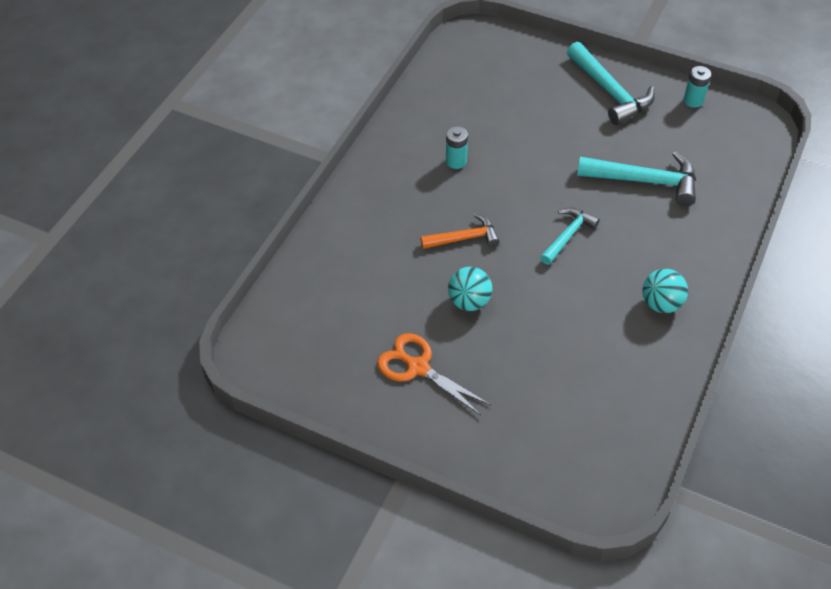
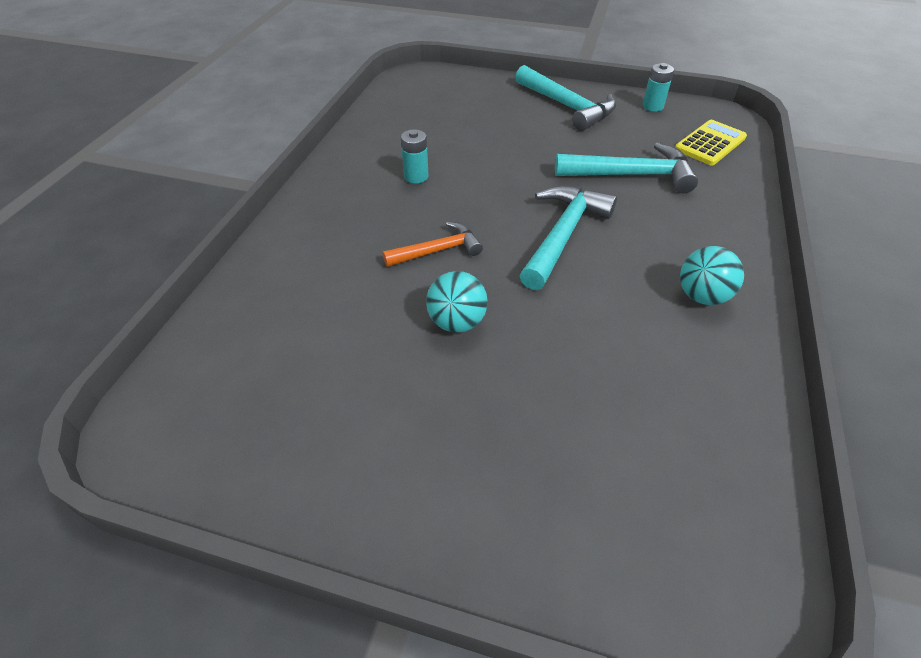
camera: 10 degrees left, 5 degrees down
orange scissors [377,333,491,416] -> none
turquoise hammer [540,208,600,265] -> turquoise hammer [520,185,617,290], size x1.61
none -> yellow calculator [675,120,747,165]

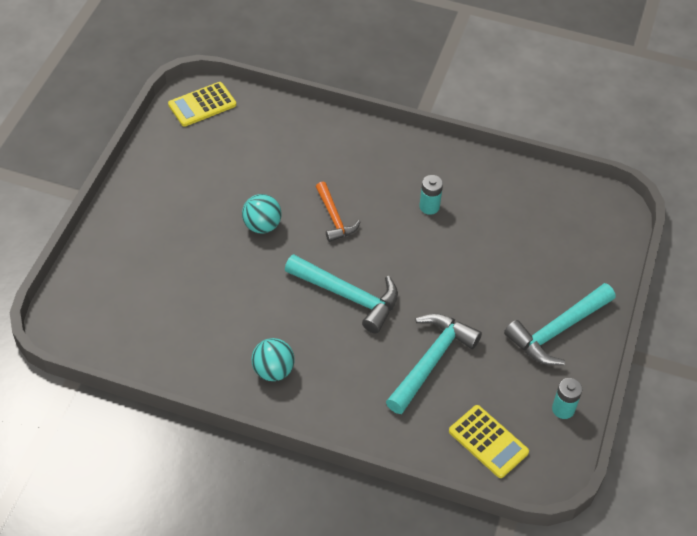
camera: 90 degrees right, 5 degrees up
turquoise hammer [555,142,698,193] -> turquoise hammer turned 150 degrees counterclockwise [386,313,482,414]
none -> yellow calculator [168,82,236,127]

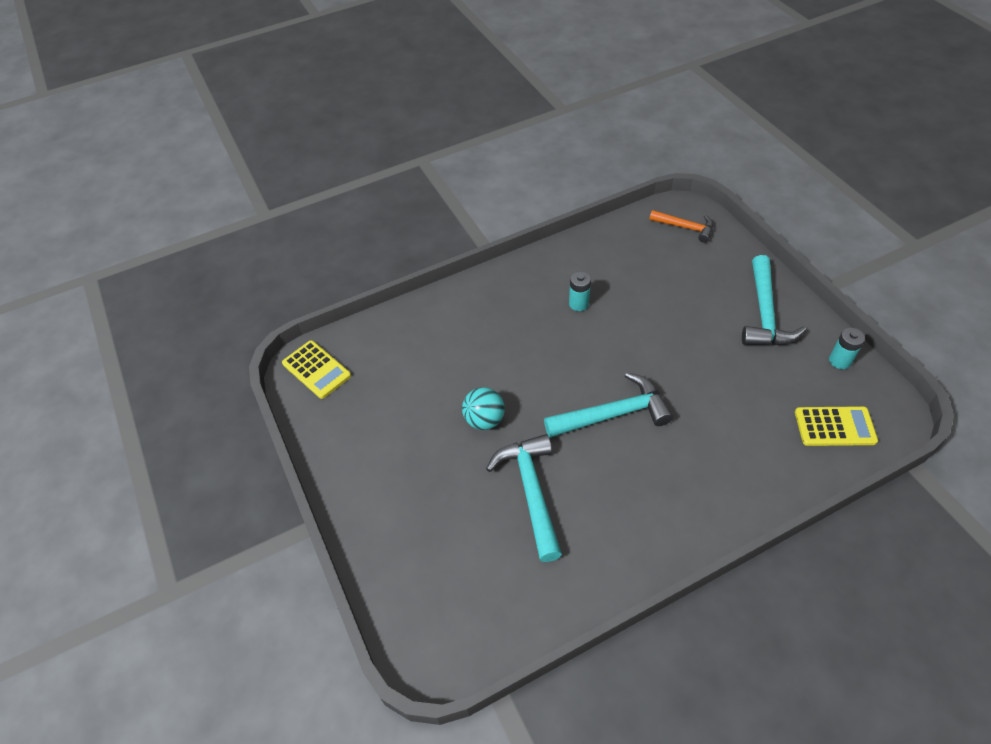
camera: 40 degrees left, 0 degrees up
yellow calculator [168,82,236,127] -> yellow calculator turned 60 degrees counterclockwise [282,340,351,399]
turquoise ball [251,338,295,381] -> none
orange hammer [316,182,361,242] -> orange hammer moved to [649,210,713,243]
turquoise hammer [386,313,482,414] -> turquoise hammer moved to [486,434,562,562]

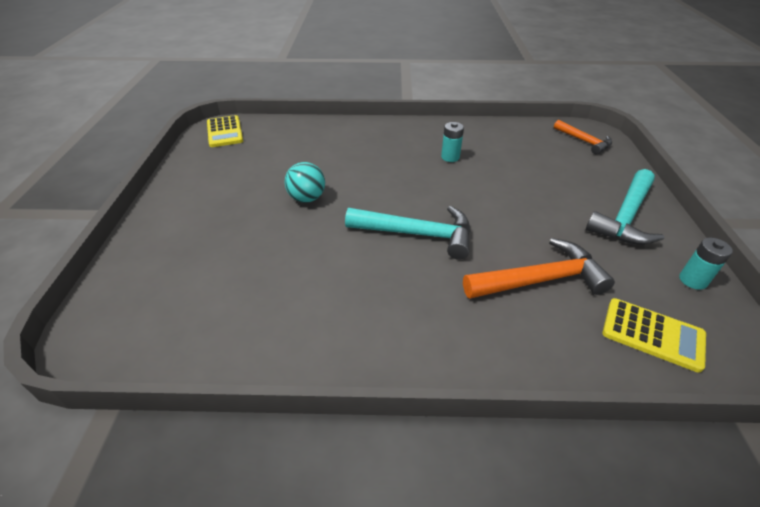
camera: 25 degrees right, 10 degrees down
turquoise hammer [486,434,562,562] -> none
none -> orange hammer [463,238,615,299]

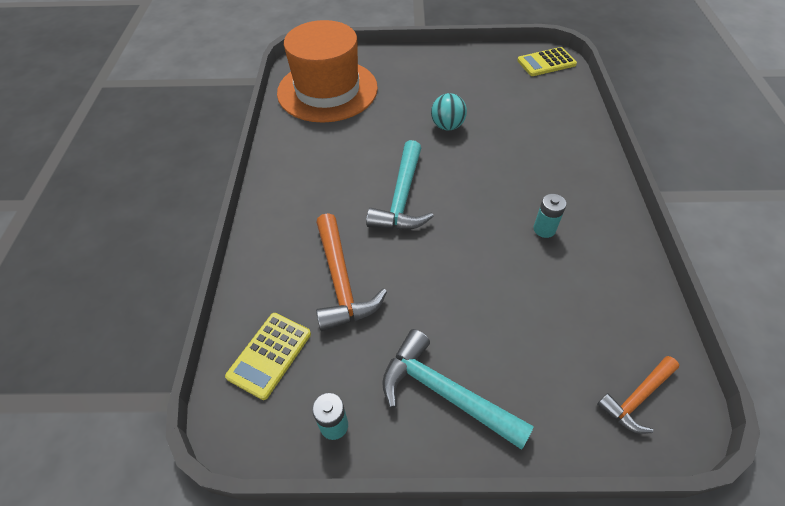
camera: 90 degrees right, 10 degrees up
none -> orange hat [277,20,378,123]

